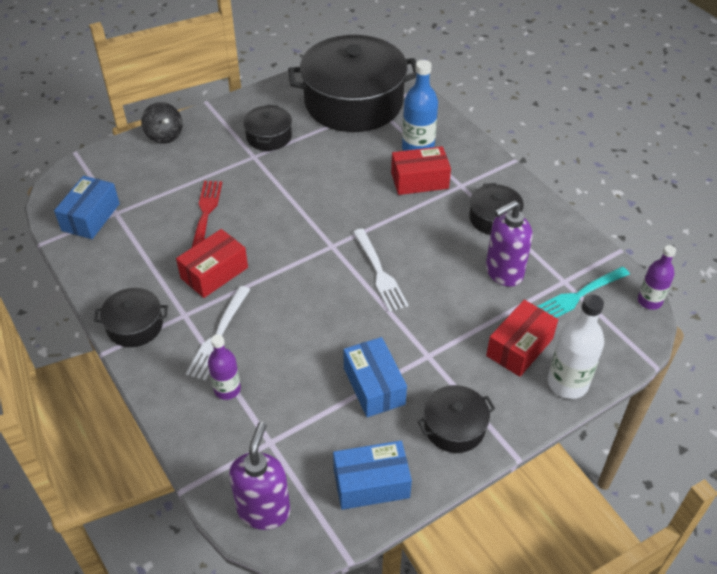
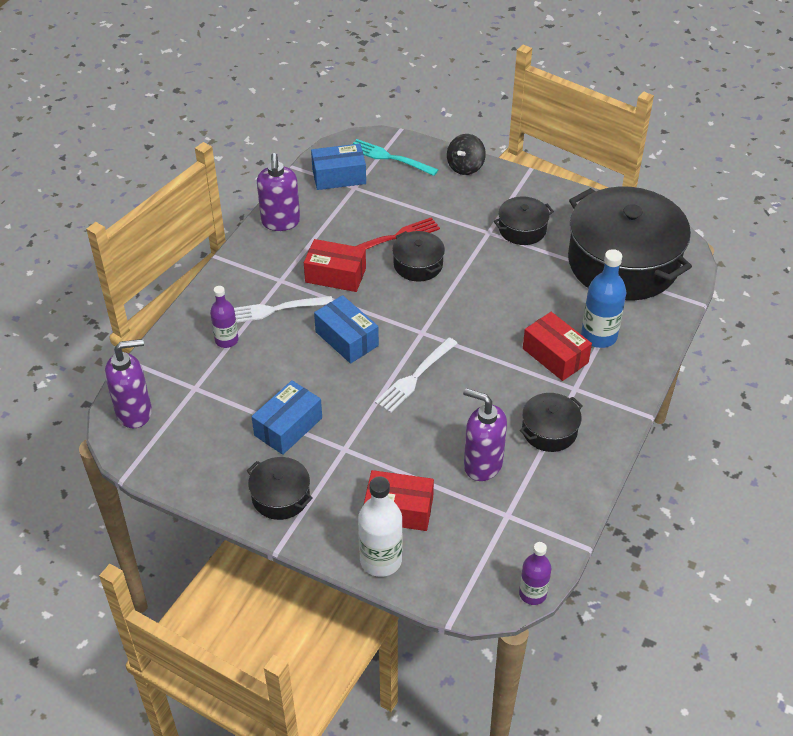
camera: 60 degrees right, 0 degrees up
black pot [94,288,168,347] -> black pot moved to [392,231,445,282]
blue box [333,441,412,510] -> blue box moved to [314,295,379,364]
turquoise fork [537,266,630,318] -> turquoise fork moved to [353,139,438,176]
none -> purple soap dispenser [257,153,300,231]

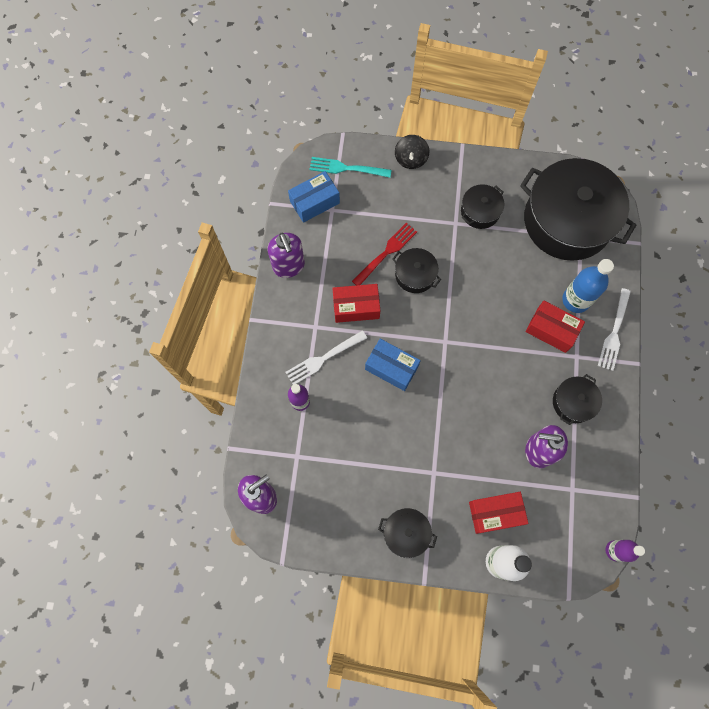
camera: 20 degrees left, 25 degrees up
blue box [251,380,322,455] -> none
white fork [375,337,457,413] -> white fork moved to [598,288,631,371]

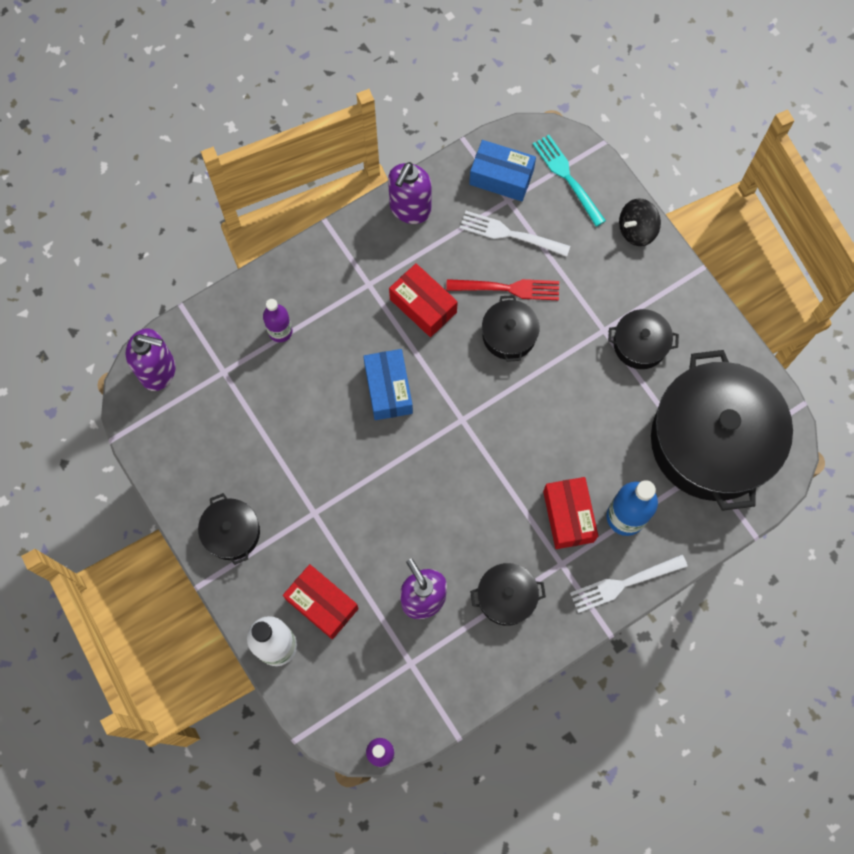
camera: 50 degrees right, 0 degrees up
white fork [286,331,367,384] -> white fork moved to [460,211,570,257]

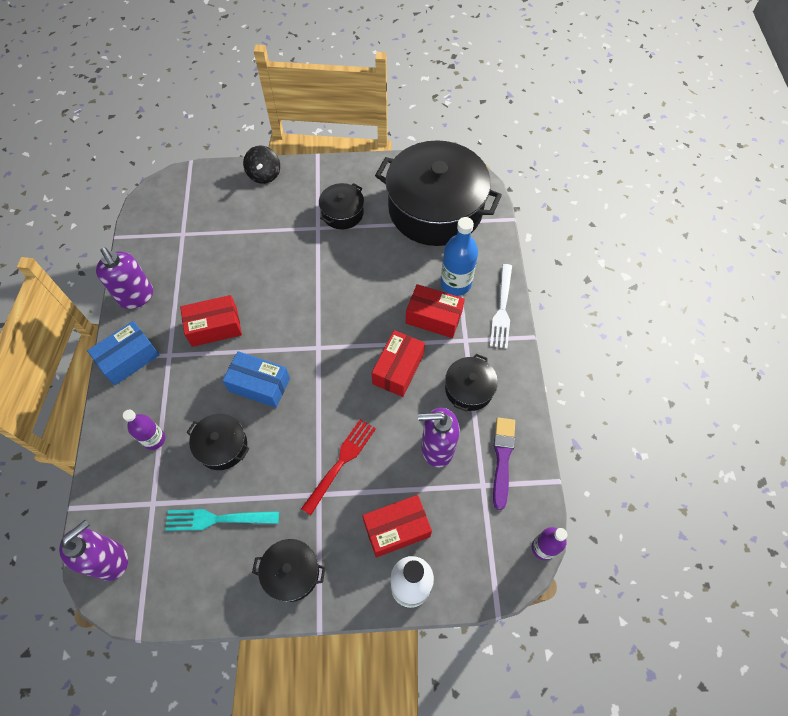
camera: 60 degrees left, 10 degrees down
red fork [446,279,559,300] -> red fork moved to [301,419,376,515]
white fork [460,211,570,257] -> none
blue box [469,140,536,201] -> blue box moved to [87,321,159,385]
black pot [482,295,540,362] -> black pot moved to [187,414,249,470]
turquoise fork [533,135,606,227] -> turquoise fork moved to [165,509,279,531]
none -> red box [372,330,425,397]
none -> purple brush [493,418,515,510]

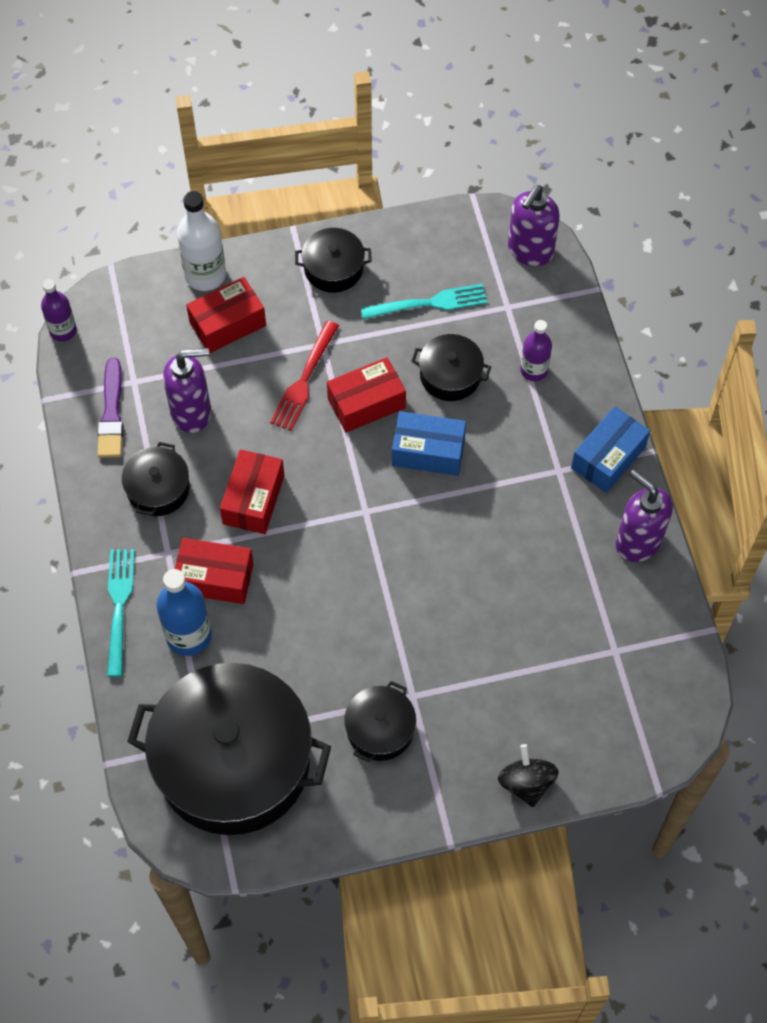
camera: 170 degrees right, 0 degrees up
red box [180,295,242,347] -> red box moved to [327,357,406,433]
white fork [490,264,512,349] -> turquoise fork [107,549,135,677]

